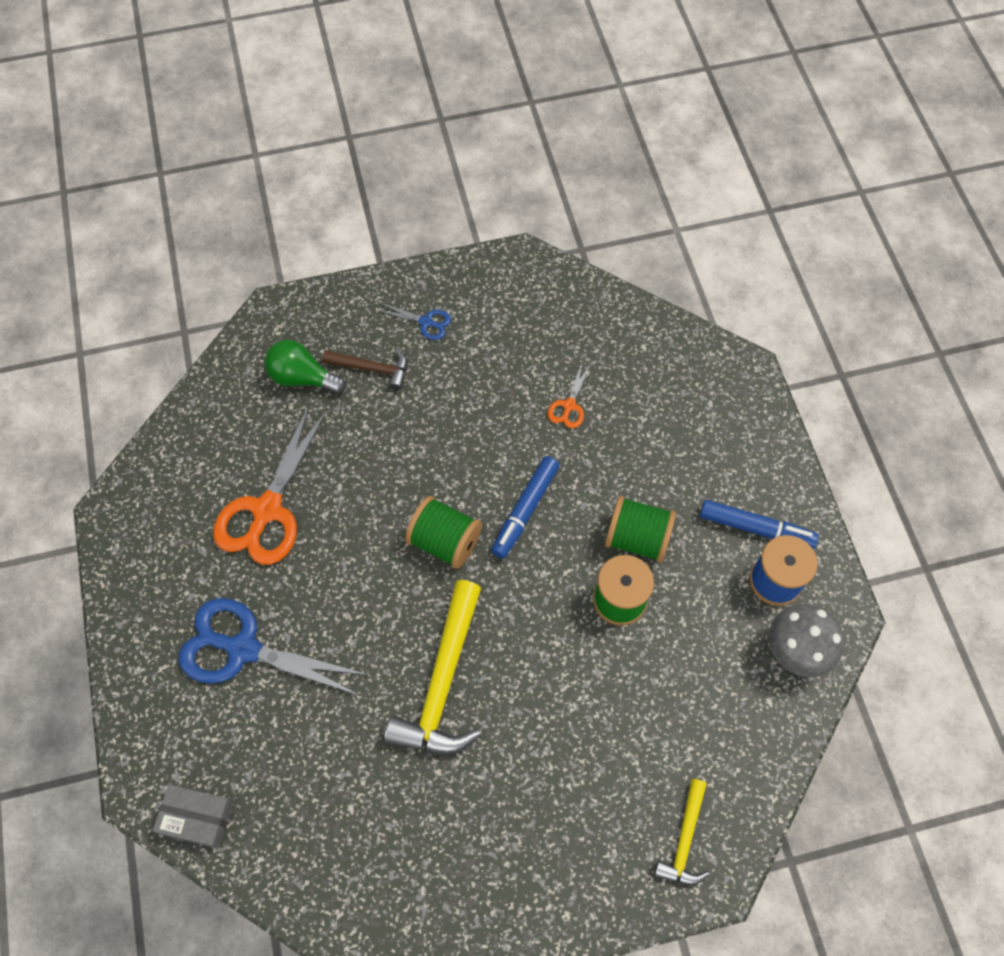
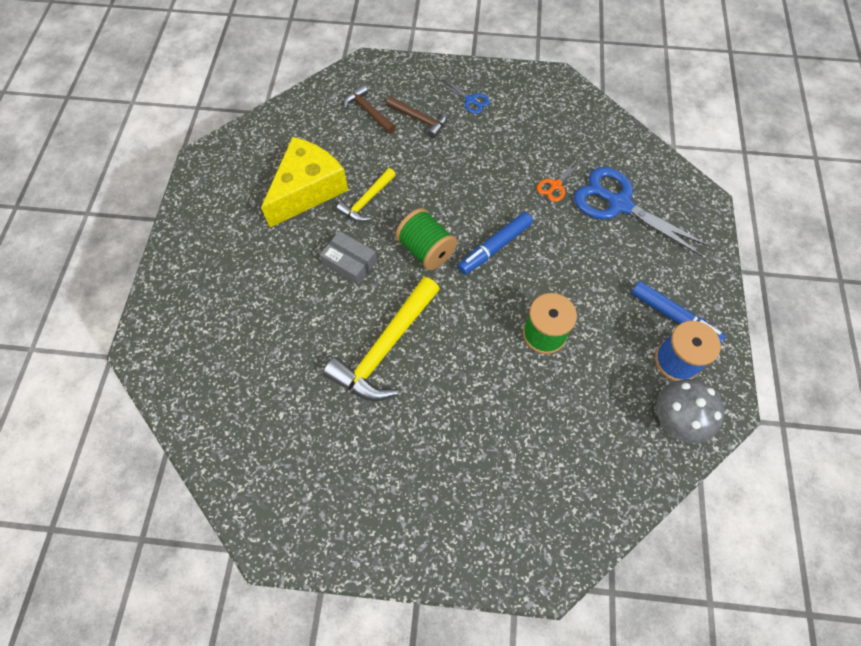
camera: 20 degrees right, 0 degrees up
grey box [153,784,233,849] -> grey box moved to [320,231,377,285]
blue scissors [178,598,368,696] -> blue scissors moved to [574,167,710,257]
orange scissors [213,405,327,565] -> yellow cheese [261,137,348,227]
green light bulb [265,340,346,394] -> brown hammer [343,85,396,134]
green spool [605,496,676,563] -> none
yellow hammer [654,779,710,885] -> yellow hammer moved to [336,168,396,222]

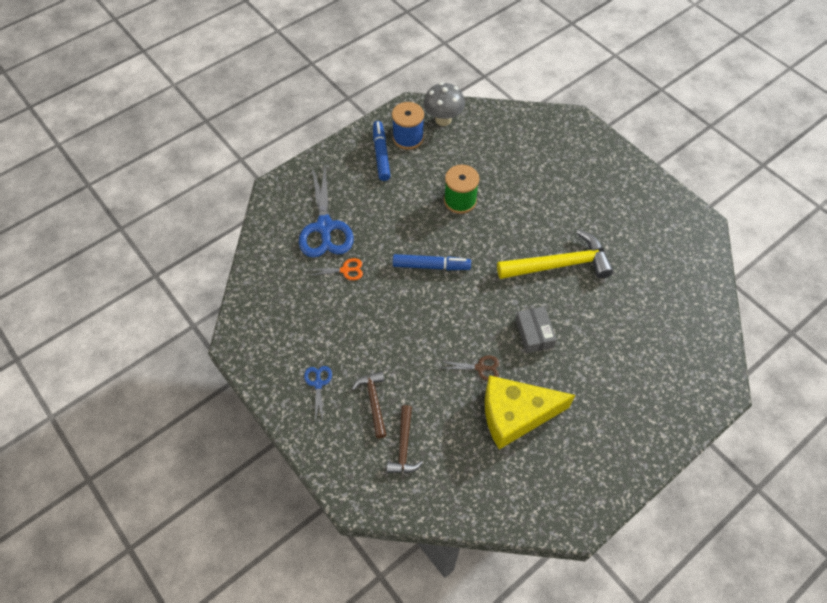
camera: 135 degrees left, 5 degrees down
yellow hammer [336,168,396,222] -> brown scissors [440,355,499,381]
green spool [395,208,457,270] -> none

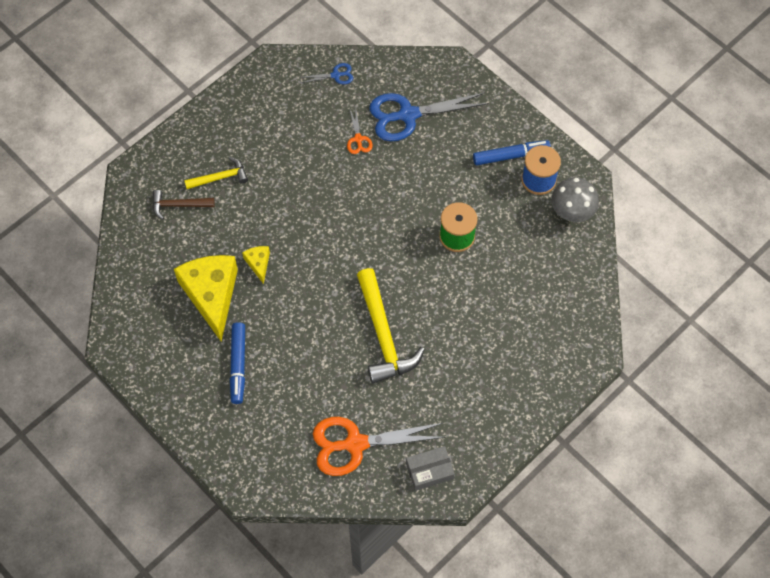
camera: 85 degrees right, 5 degrees up
blue scissors [304,366,332,423] -> blue scissors moved to [299,63,353,84]
brown hammer [352,371,387,438] -> yellow hammer [184,157,248,189]
blue marker [393,254,471,270] -> blue marker moved to [230,322,245,404]
brown scissors [440,355,499,381] -> yellow cheese [242,246,270,284]
grey box [515,306,557,353] -> grey box moved to [406,446,455,491]
none -> orange scissors [313,417,445,476]

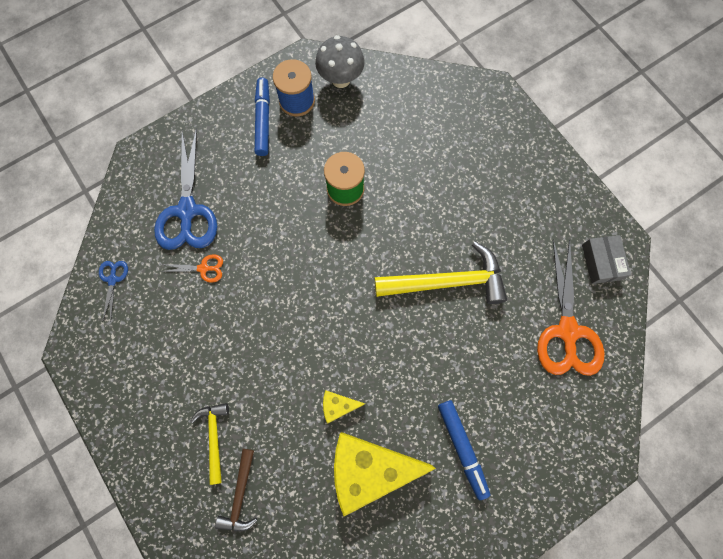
camera: 80 degrees left, 10 degrees up
blue marker [230,322,245,404] -> blue marker turned 60 degrees clockwise [438,400,490,500]

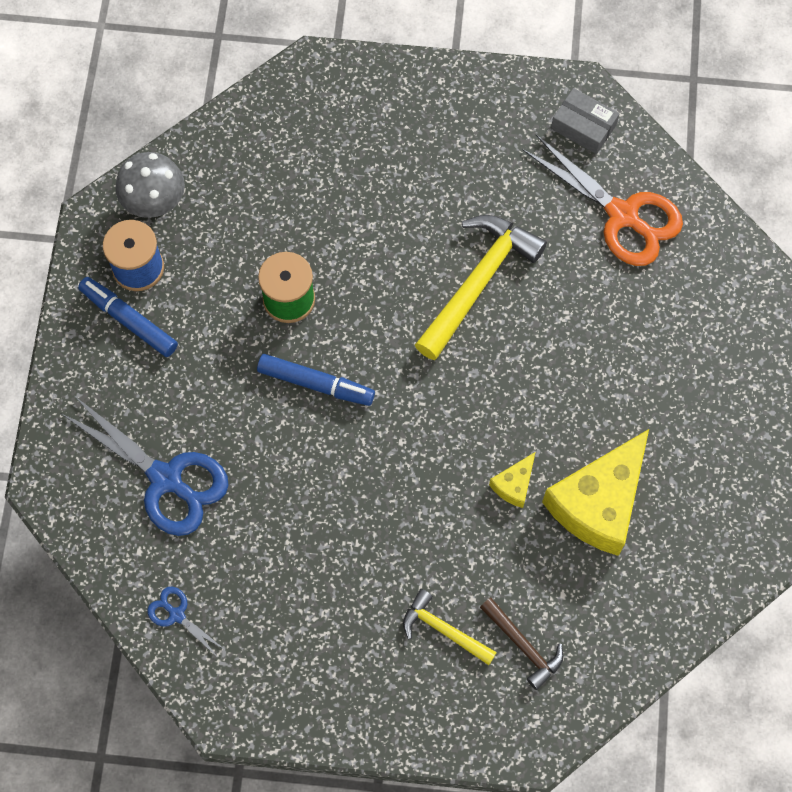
camera: 50 degrees left, 5 degrees down
orange scissors [161,254,223,283] -> none
blue marker [438,400,490,500] -> blue marker moved to [257,354,375,406]

